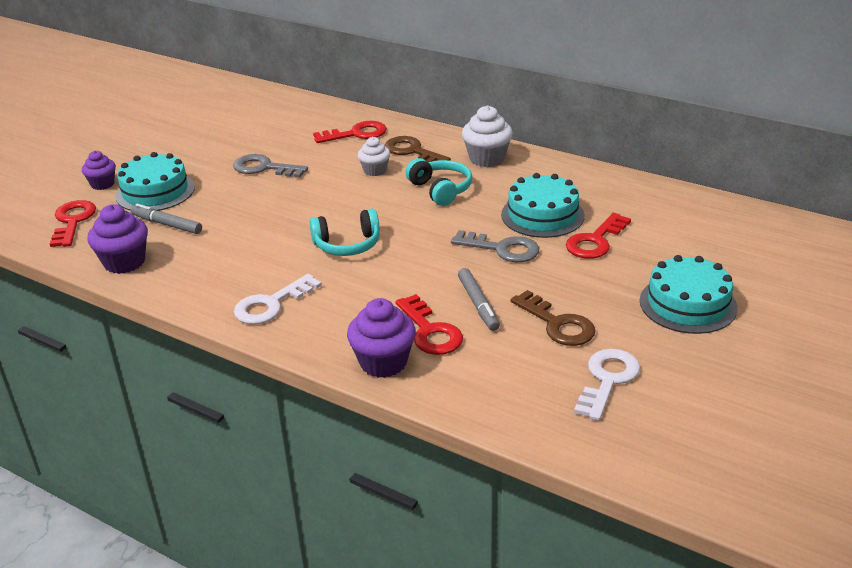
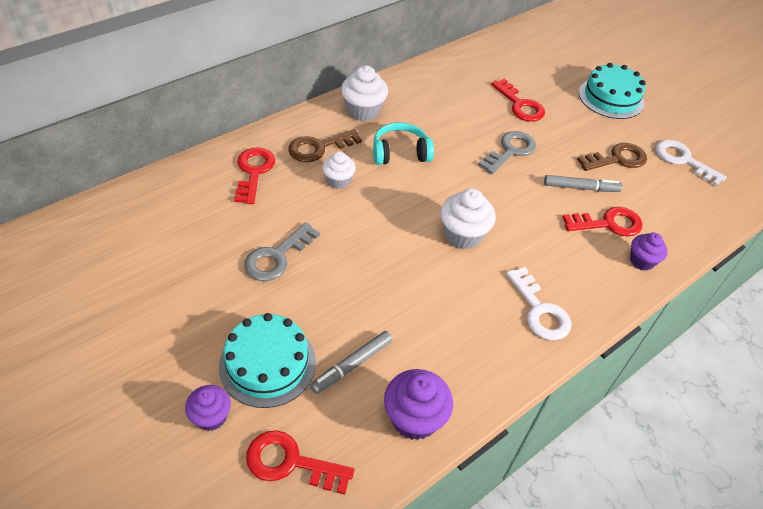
camera: 75 degrees left, 15 degrees up
turquoise headphones [310,209,380,256] -> white cupcake [441,189,496,249]
purple cupcake [347,298,416,378] -> purple cupcake [630,233,668,271], size x0.64
turquoise cake [501,173,585,238] -> none

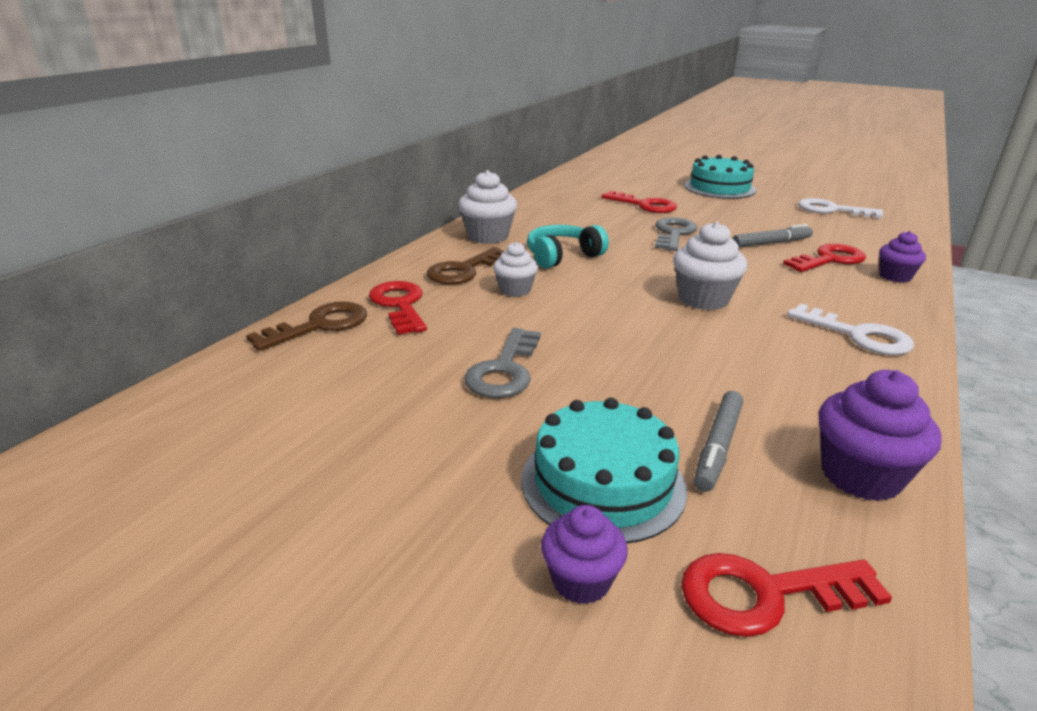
camera: 20 degrees left, 20 degrees down
brown key [577,143,647,171] -> brown key moved to [246,301,367,351]

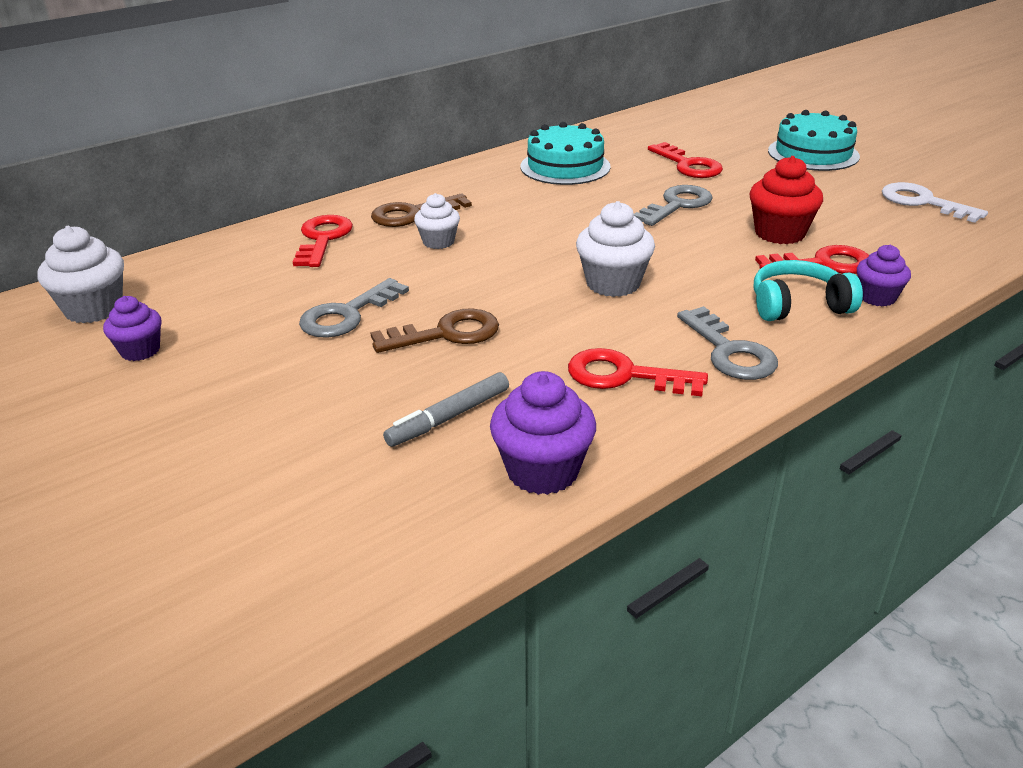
camera: 25 degrees right, 5 degrees up
brown key [246,301,367,351] -> brown key moved to [370,308,499,353]
white cupcake [458,170,517,244] -> white cupcake moved to [37,226,124,323]
turquoise cake [522,398,687,544] -> turquoise cake moved to [521,122,611,185]
turquoise headphones [527,225,609,268] -> turquoise headphones moved to [754,260,863,321]
purple cupcake [541,505,628,604] -> purple cupcake moved to [103,296,162,361]
red key [681,553,892,637] -> red key moved to [568,348,708,396]
grey marker [733,224,813,247] -> red cupcake [750,156,823,244]
white key [787,304,914,355] -> grey key [677,306,778,380]

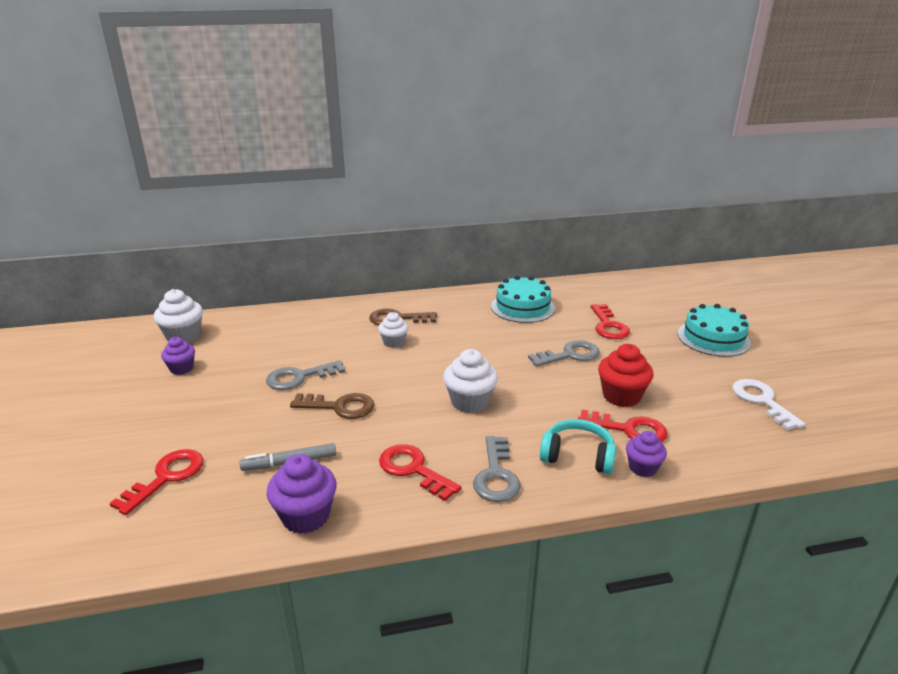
camera: 25 degrees right, 5 degrees down
red key [293,215,353,267] -> red key moved to [110,449,203,515]

